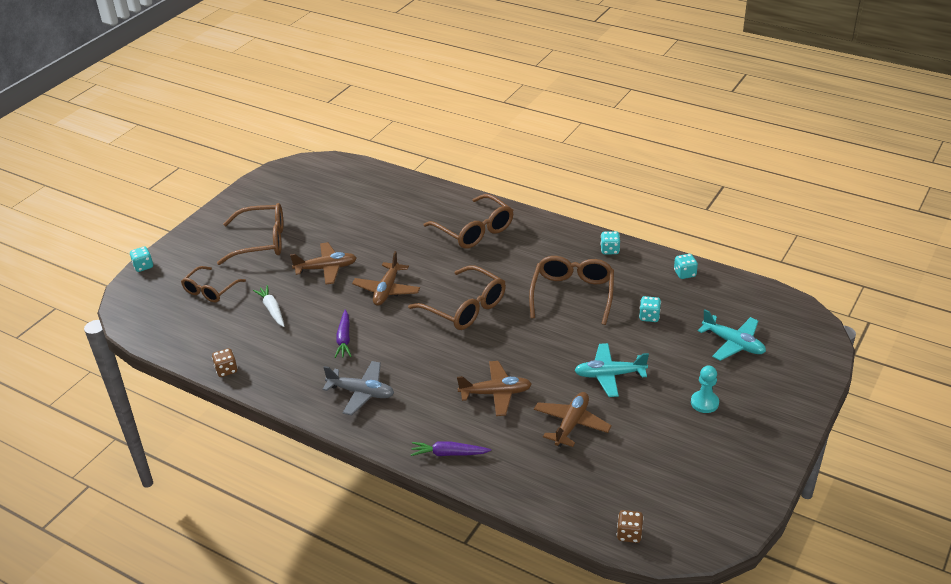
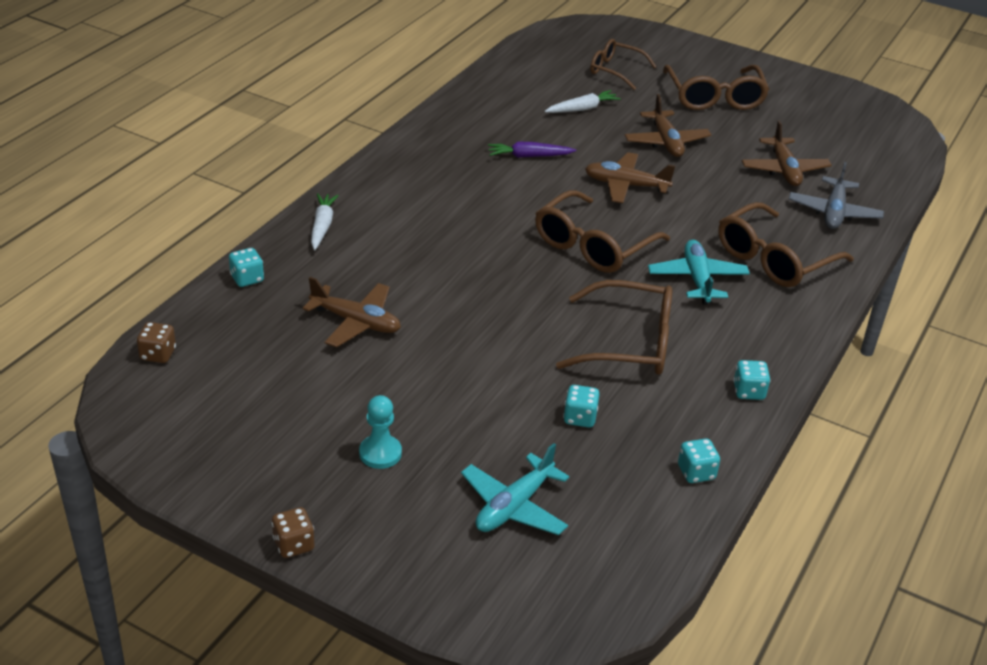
camera: 85 degrees right, 0 degrees up
turquoise dice [130,247,153,272] -> turquoise dice moved to [229,248,264,287]
brown dice [212,348,238,377] -> brown dice moved to [271,507,314,558]
grey plane [322,361,394,416] -> grey plane moved to [789,162,884,229]
purple carrot [411,441,491,456] -> white carrot [311,193,339,250]
brown plane [457,361,532,416] -> brown plane moved to [742,120,832,186]
turquoise plane [574,343,649,397] -> turquoise plane moved to [648,240,750,305]

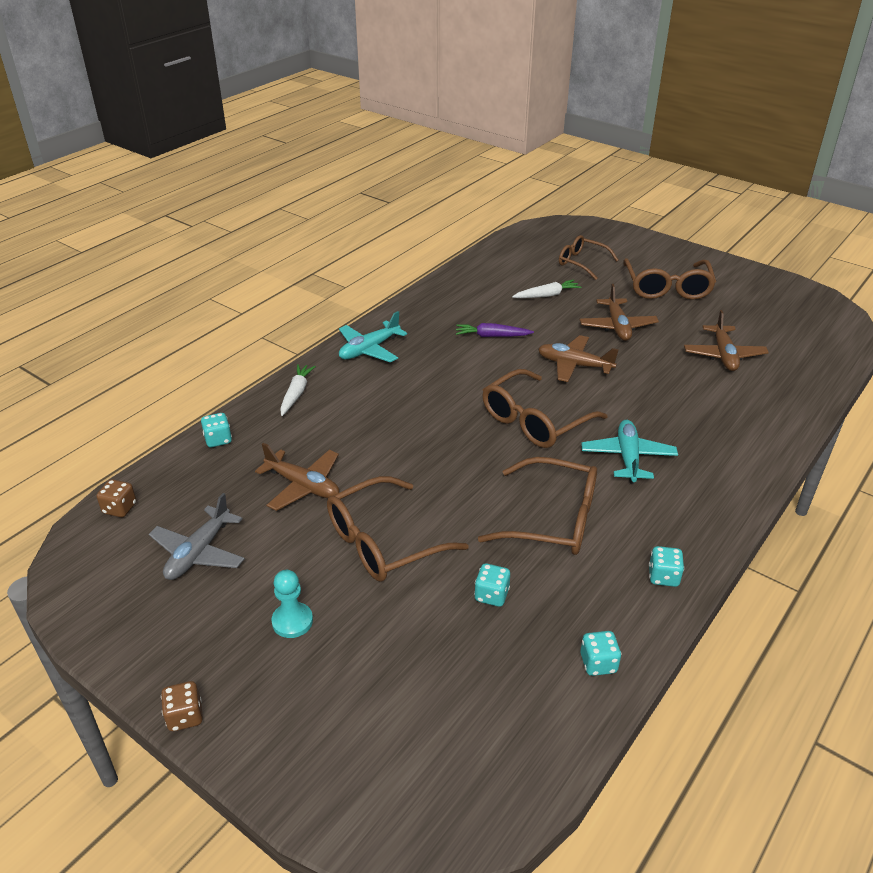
camera: 10 degrees right, 0 degrees up
turquoise plane [461,443,569,535] -> turquoise plane moved to [339,311,407,363]
brown glasses [718,202,854,287] -> brown glasses moved to [327,476,469,582]
grey plane [789,162,884,229] -> grey plane moved to [149,493,245,580]

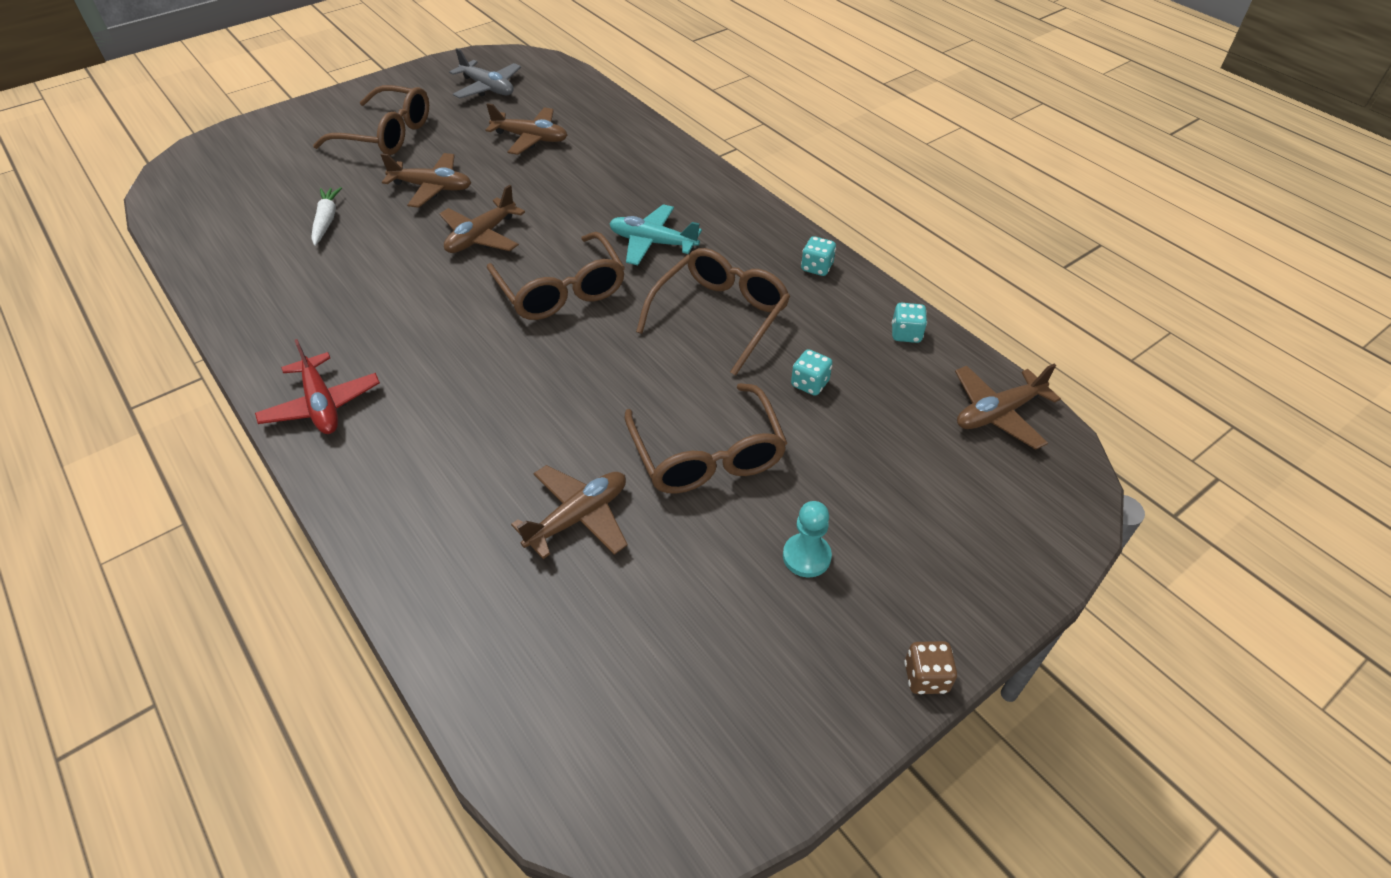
camera: 75 degrees left, 10 degrees up
brown dice [97,479,136,517] -> none
grey plane [149,493,245,580] -> grey plane moved to [449,48,521,99]
turquoise dice [201,413,232,447] -> none
white carrot [280,364,316,416] -> none
turquoise plane [339,311,407,363] -> red plane [255,339,380,434]
purple carrot [456,323,534,337] -> none
brown glasses [559,235,618,280] -> none
none -> brown plane [955,364,1061,450]

